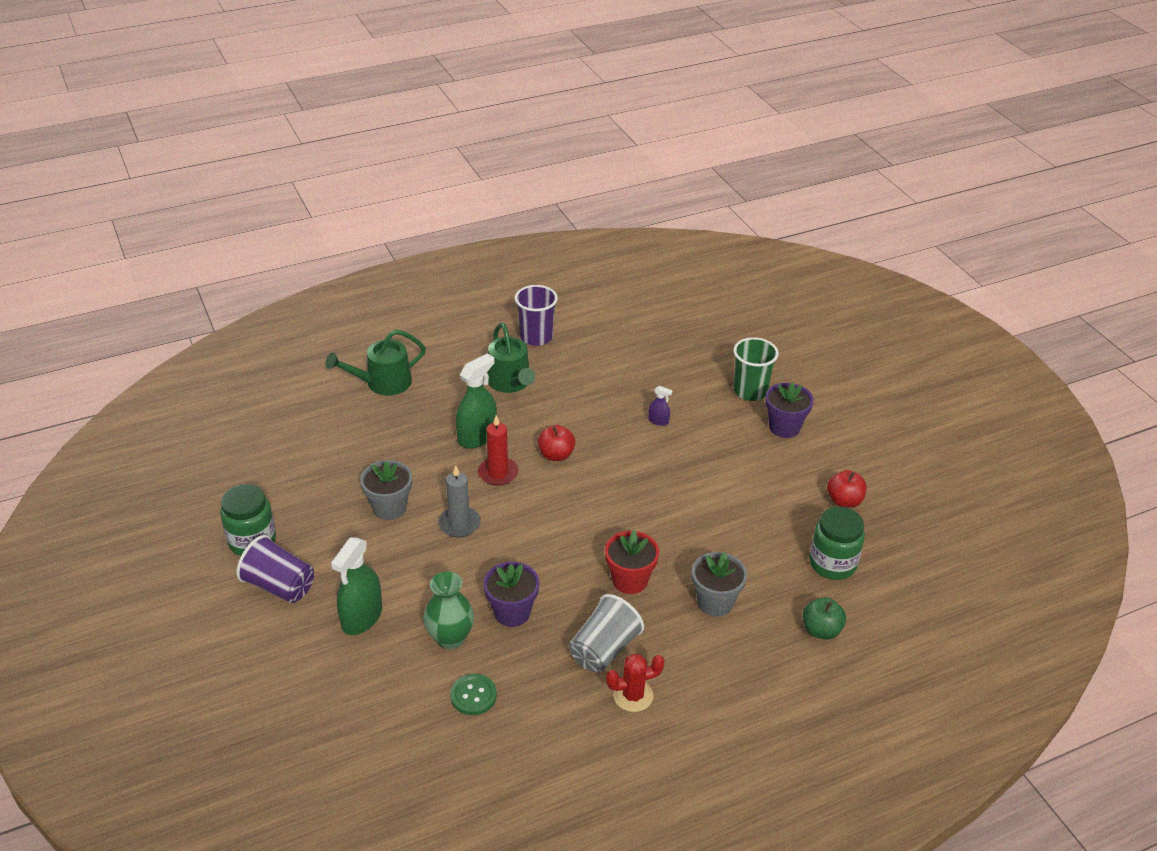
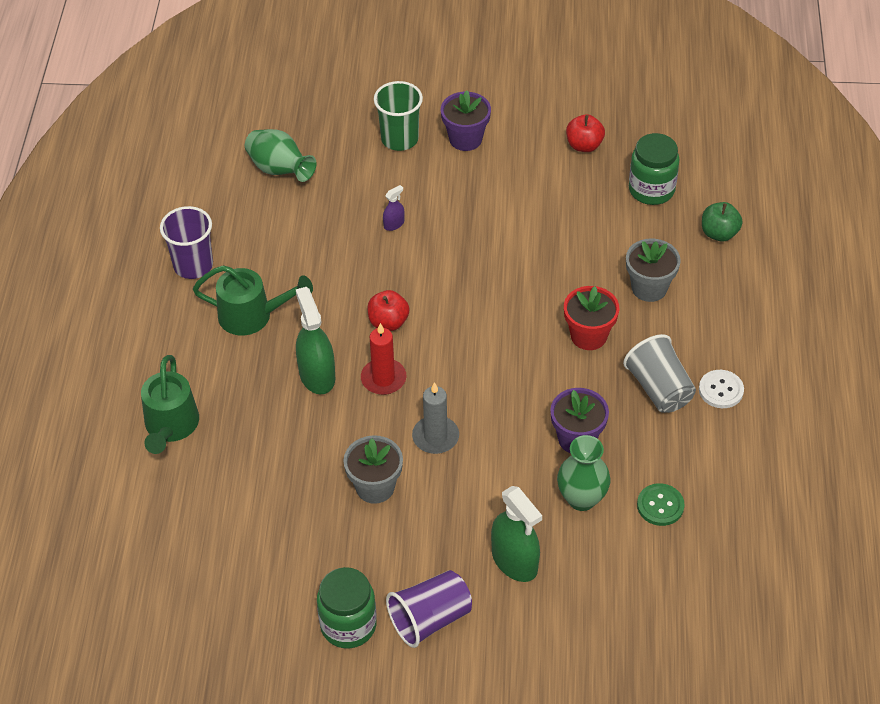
camera: 60 degrees left, 10 degrees up
red cactus [606,654,665,712] -> white button [699,370,744,408]
none -> green vase [245,129,316,182]

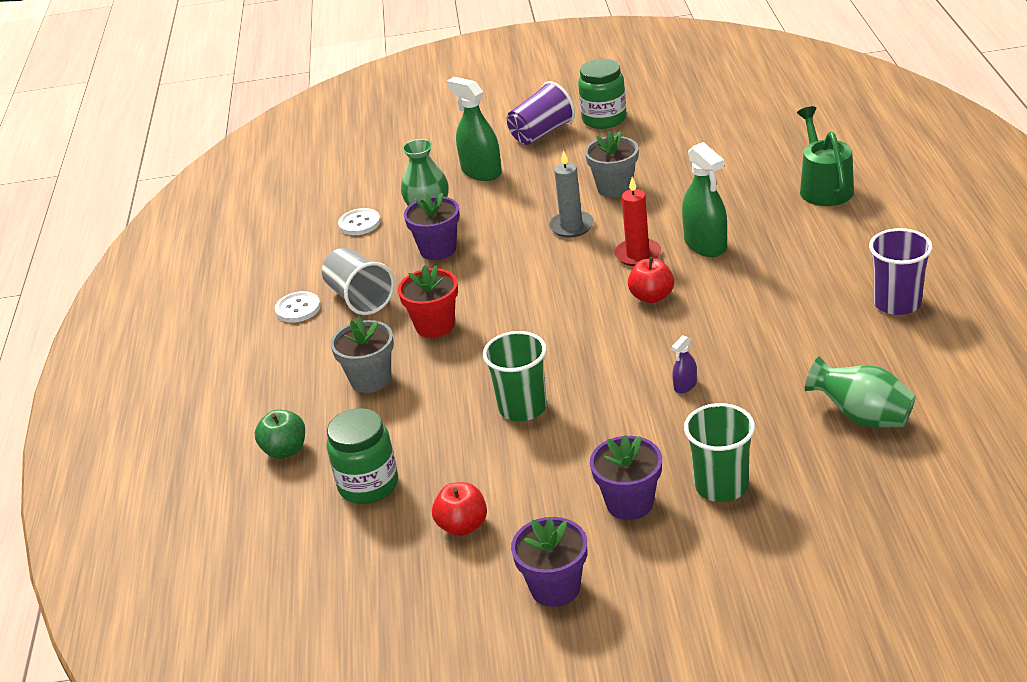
camera: 175 degrees right, 15 degrees down
green watering can [193,265,313,335] -> none
green button [637,483,685,526] -> white button [338,208,381,235]
none -> green cup [483,331,547,421]
none -> purple flower pot [511,517,587,607]

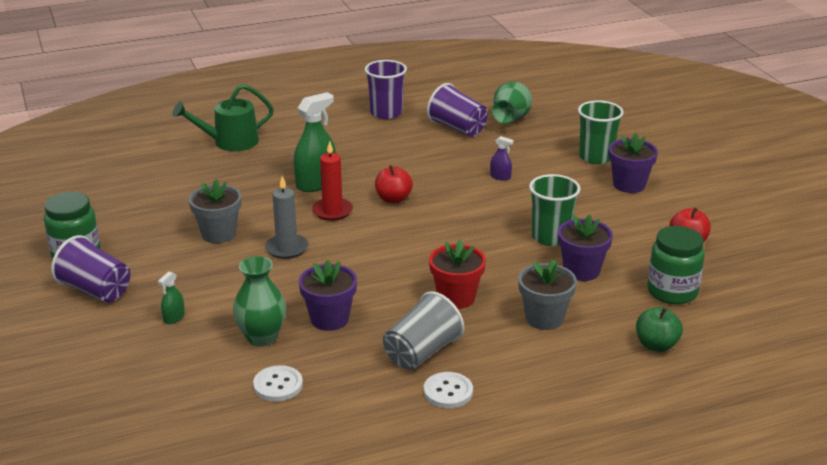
camera: 110 degrees left, 5 degrees down
green spray bottle [447,77,502,181] -> green spray bottle [158,271,185,324], size x0.47
purple flower pot [511,517,587,607] -> purple flower pot moved to [558,215,613,281]
none -> purple cup [427,83,488,137]

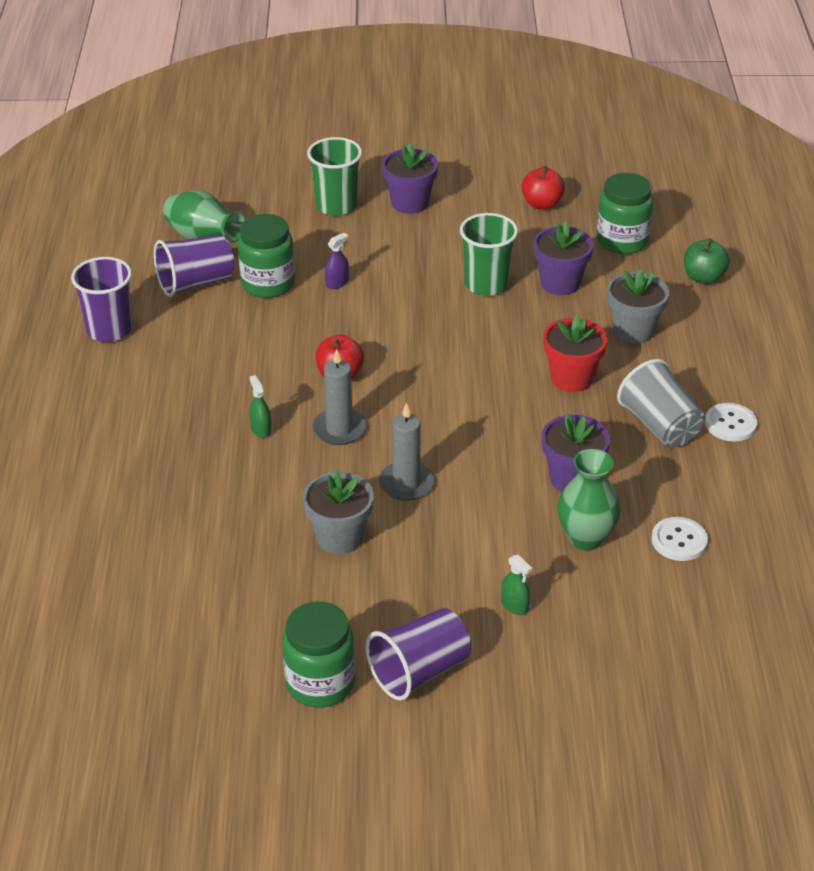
camera: 70 degrees left, 10 degrees up
green watering can [172,84,274,151] -> none
green spray bottle [293,92,336,192] -> green spray bottle [250,375,272,438], size x0.47
red candle [312,141,353,221] -> grey candle [313,349,366,445]
none -> green jar [238,214,295,298]

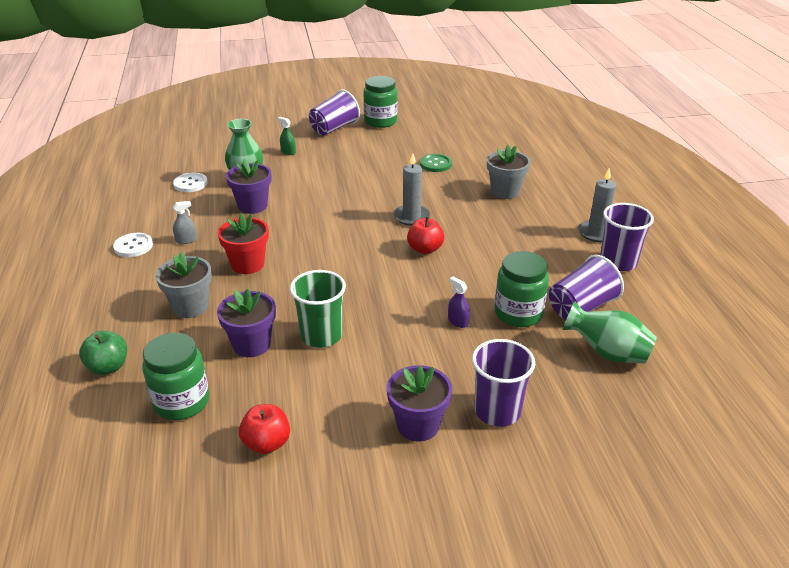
camera: 170 degrees right, 5 degrees down
green spray bottle [250,375,272,438] -> none
grey flower pot [303,470,374,554] -> grey flower pot moved to [487,145,530,199]
green cup [307,137,362,216] -> purple cup [472,339,535,427]
purple spray bottle [325,233,349,289] -> purple spray bottle turned 105 degrees clockwise [448,276,470,328]
grey candle [379,402,434,501] -> grey candle moved to [578,168,616,242]
grey cup [617,359,705,448] -> grey spray bottle [173,201,197,244]
none -> green button [420,154,452,172]

